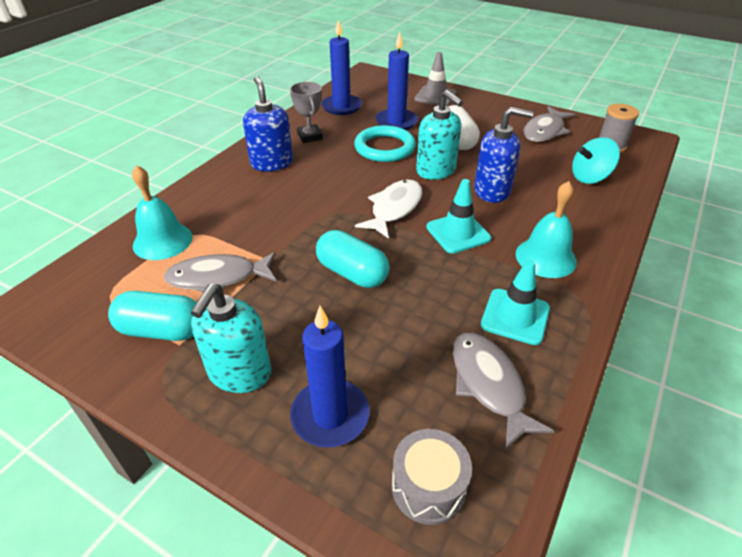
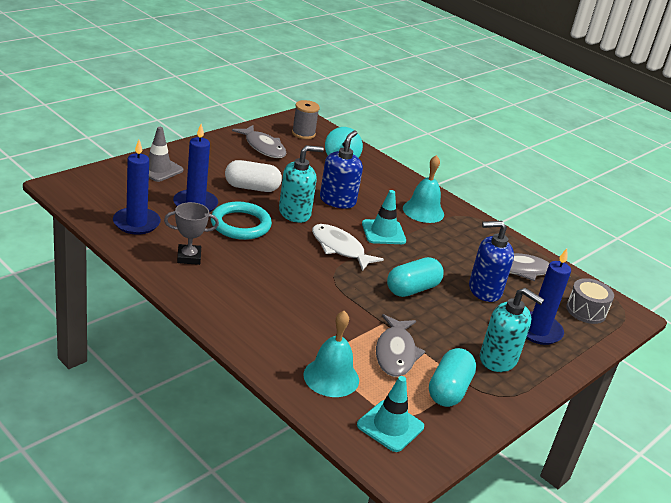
camera: 80 degrees left, 10 degrees down
blue soap dispenser [243,76,293,171] -> blue soap dispenser moved to [469,221,514,302]
turquoise traffic cone [481,260,550,345] -> turquoise traffic cone moved to [357,376,424,452]

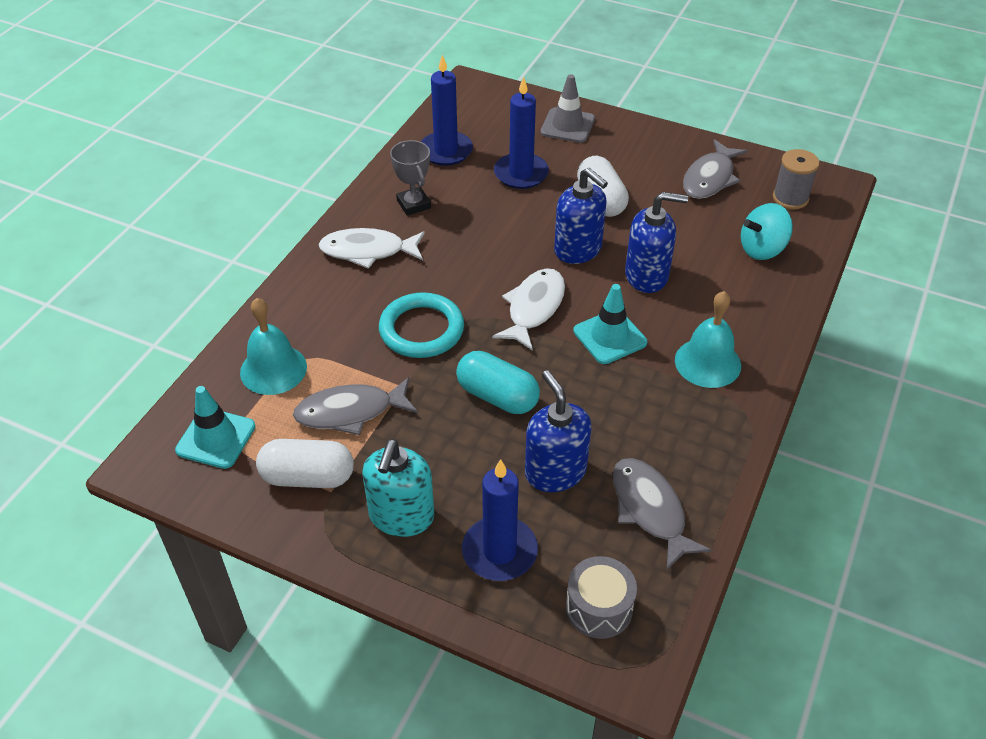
camera: 75 degrees right, 15 degrees up
turquoise ring [211,202,272,240] -> turquoise ring moved to [379,292,464,358]
turquoise soap dispenser [279,145,324,223] -> blue soap dispenser [554,168,608,264]
turquoise capsule [429,348,476,407] -> white capsule [256,439,354,488]
none -> white fish [318,228,425,269]

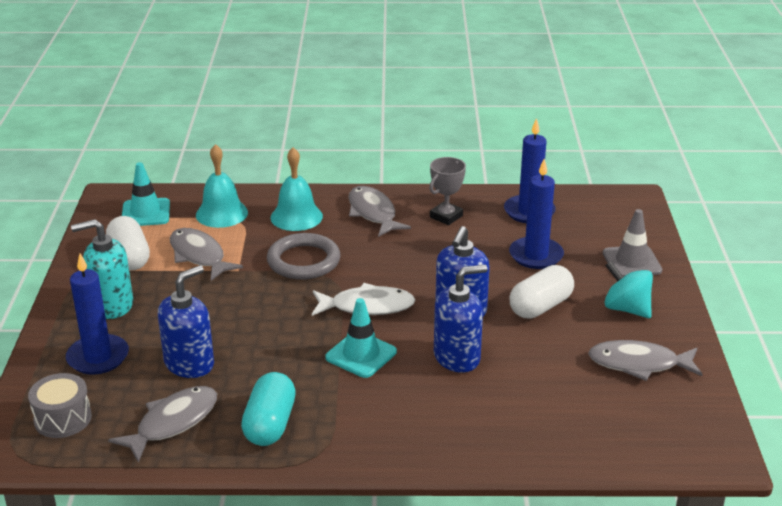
camera: 65 degrees right, 15 degrees down
white fish [318,228,425,269] -> grey fish [349,186,411,237]
turquoise ring [379,292,464,358] -> grey ring [267,233,341,280]
turquoise capsule [456,351,540,414] -> turquoise capsule moved to [241,372,296,446]
blue soap dispenser [625,192,688,293] -> blue soap dispenser turned 90 degrees counterclockwise [434,265,488,373]
turquoise bell [675,291,741,388] -> turquoise bell moved to [271,148,323,231]
turquoise spinning top [741,203,793,260] -> turquoise spinning top moved to [604,261,653,318]
grey spool [773,149,820,209] -> none

